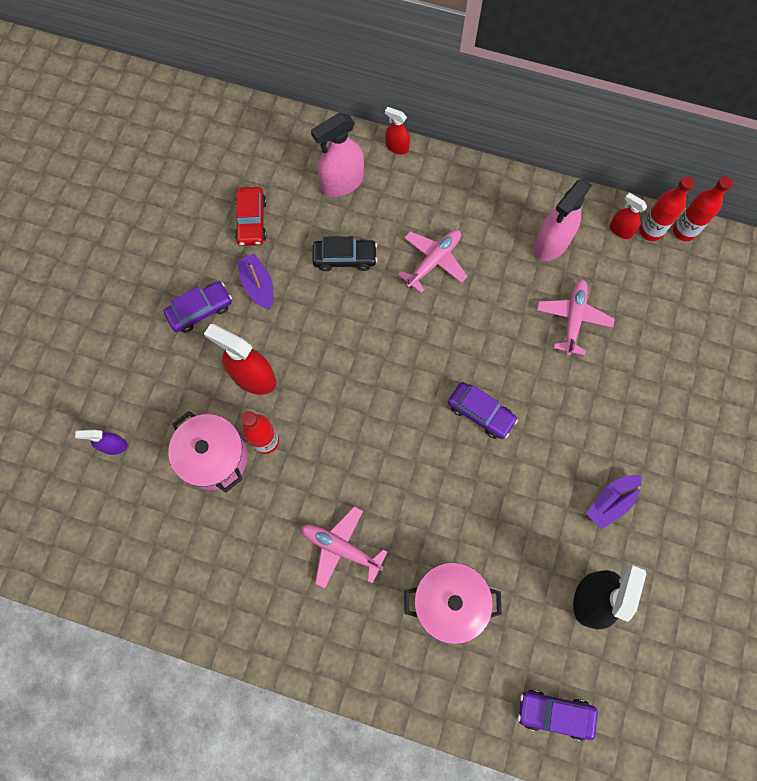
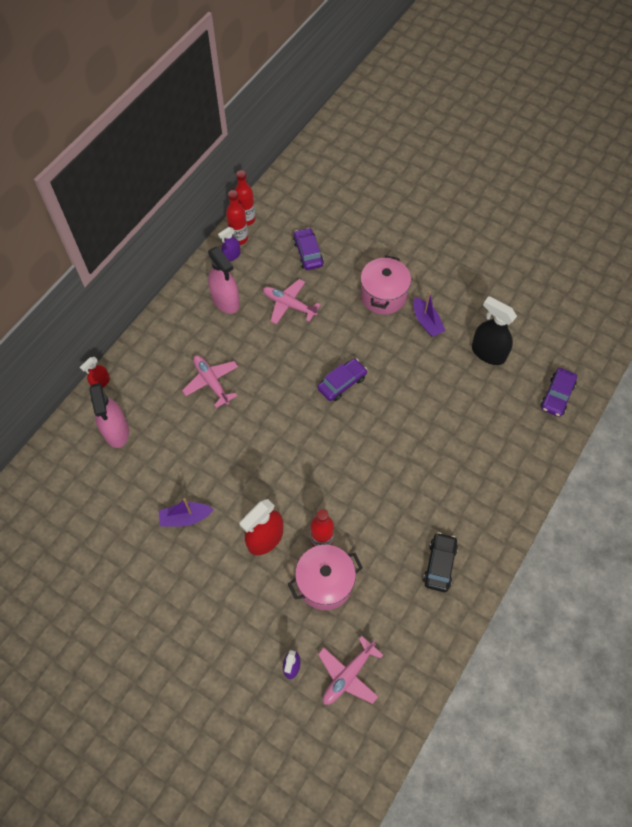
camera: 75 degrees left, 10 degrees down
purple car [164,281,232,333] -> purple car moved to [293,228,324,270]
red car [235,187,267,246] -> none
pink plane [301,506,387,589] -> pink plane moved to [318,636,383,705]
black car [312,236,377,271] -> black car moved to [423,532,458,592]
pink pot [405,562,502,644] -> pink pot moved to [360,255,411,315]
red spray bottle [610,193,647,239] -> purple spray bottle [218,227,240,261]

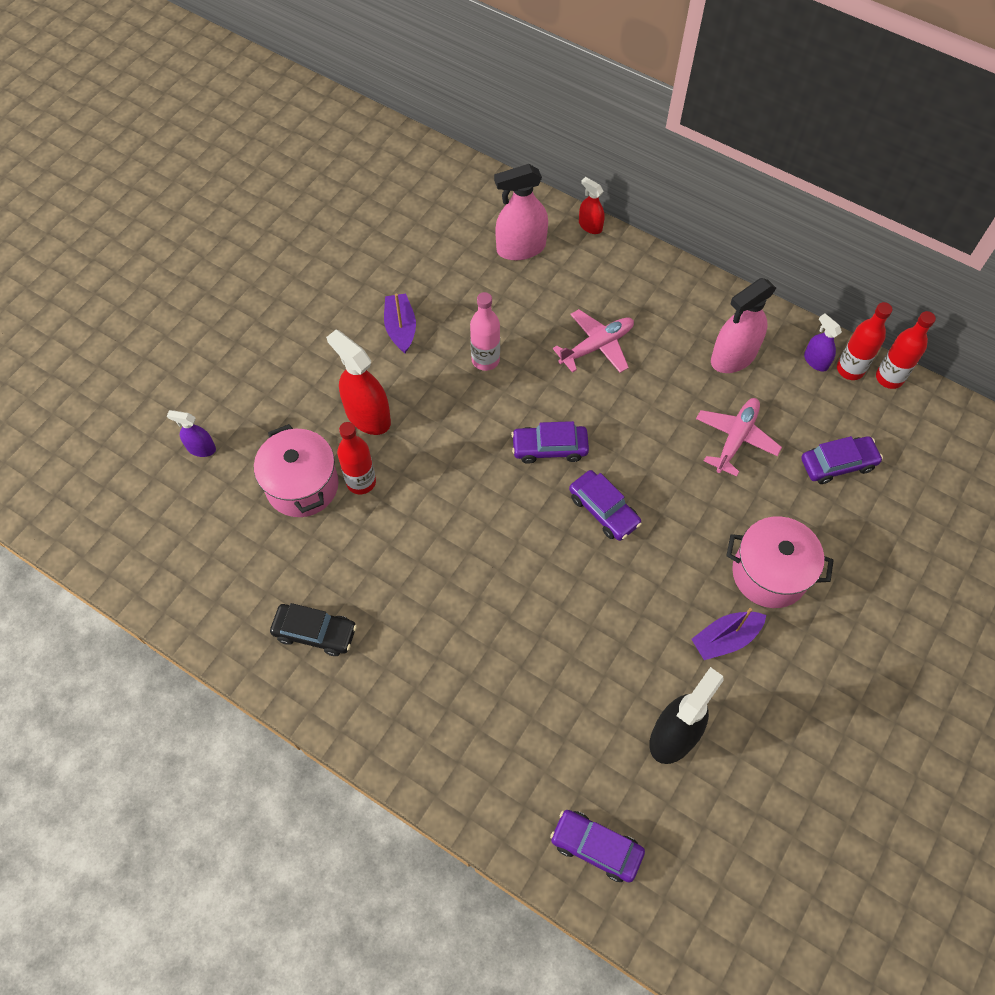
camera: 90 degrees right, 0 degrees up
pink plane [318,636,383,705] -> none
none -> pink bottle [470,292,500,371]
none -> purple car [511,421,589,464]

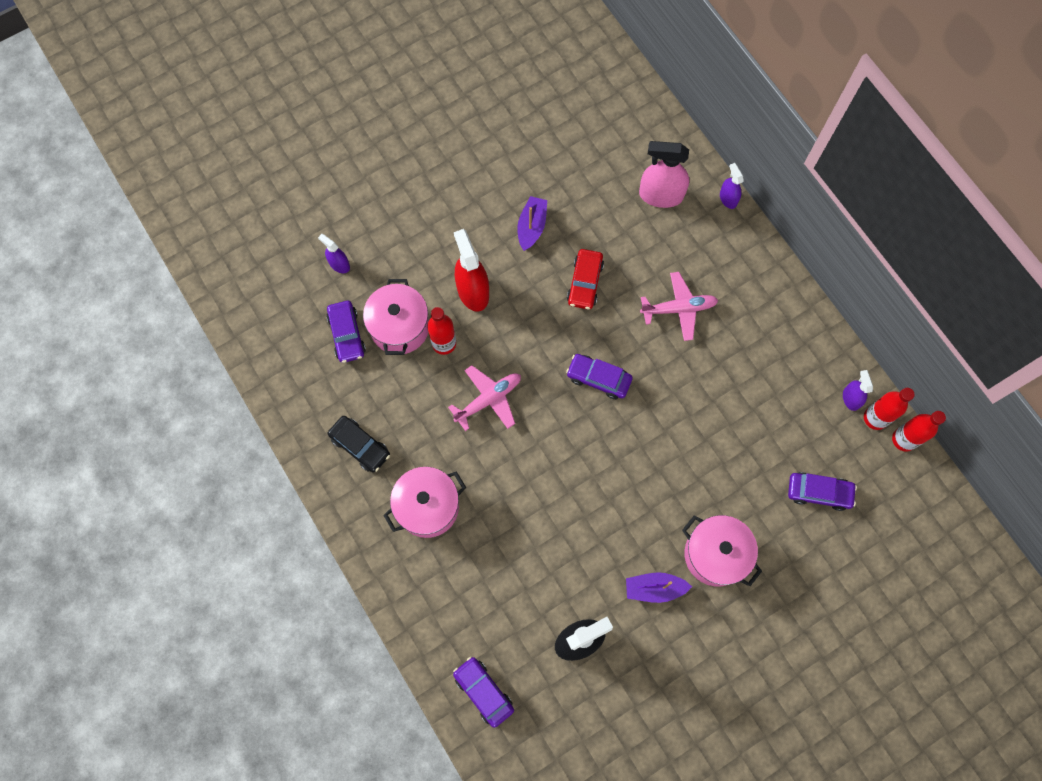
camera: 25 degrees right, 10 degrees up
pink bottle [470,292,500,371] -> red car [567,249,604,310]
purple car [569,470,642,541] -> purple car moved to [327,301,366,363]
red spray bottle [579,177,605,234] -> purple spray bottle [720,163,744,209]
pink plane [696,398,782,477] -> pink plane moved to [448,365,521,431]
pink spray bottle [711,278,776,373] -> none
none -> pink pot [383,467,466,538]

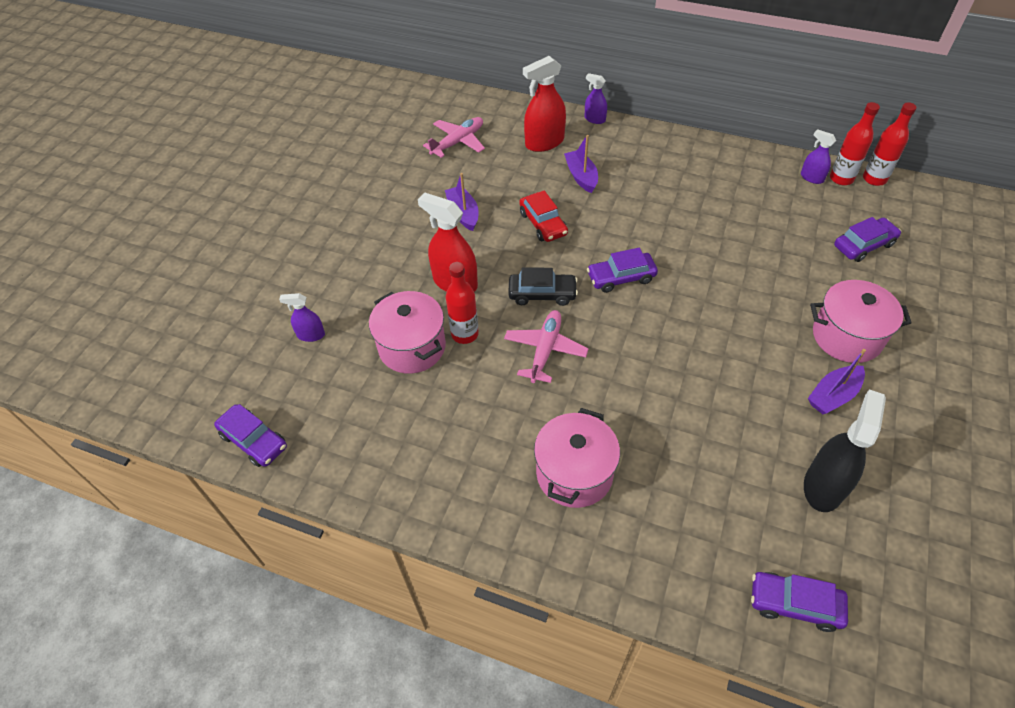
camera: 35 degrees left, 20 degrees down
purple car [327,301,366,363] -> purple car moved to [214,404,287,467]
black car [328,416,390,472] -> black car moved to [508,267,578,306]
pink spray bottle [639,141,689,208] -> red spray bottle [523,56,566,152]
pink plane [640,272,718,341] -> pink plane moved to [423,117,485,158]
none -> purple boat [564,135,598,193]

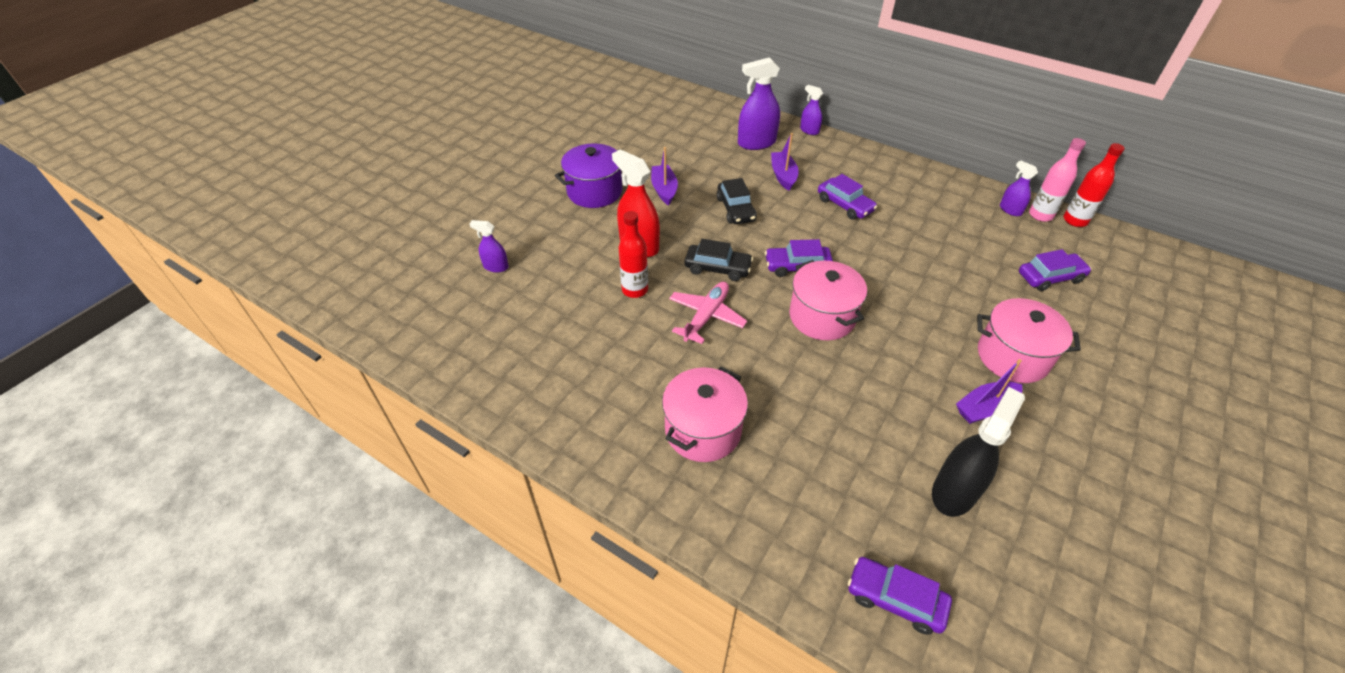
camera: 10 degrees right, 5 degrees down
purple car [214,404,287,467] -> purple car moved to [818,174,877,220]
pink pot [369,291,446,374] -> pink pot moved to [789,260,867,340]
pink plane [423,117,485,158] -> none
red car [519,191,568,242] -> black car [717,178,757,224]
red spray bottle [523,56,566,152] -> purple spray bottle [738,57,780,150]
red bottle [830,102,880,185] -> pink bottle [1029,138,1086,222]
none -> purple pot [555,143,623,208]

